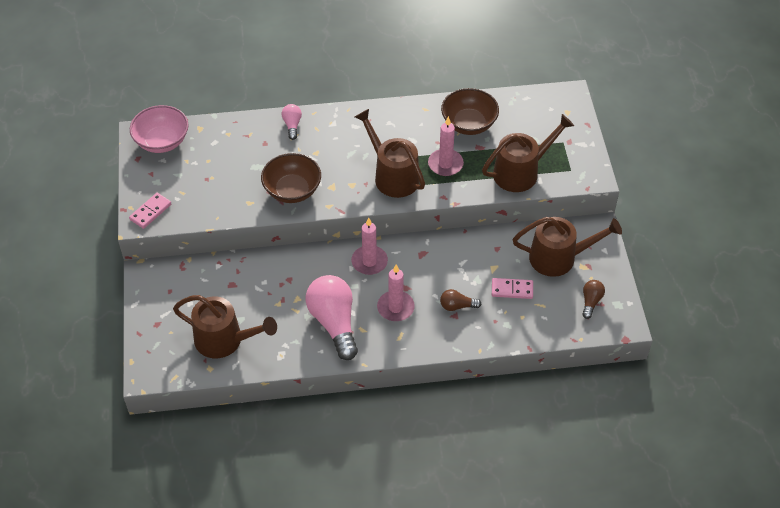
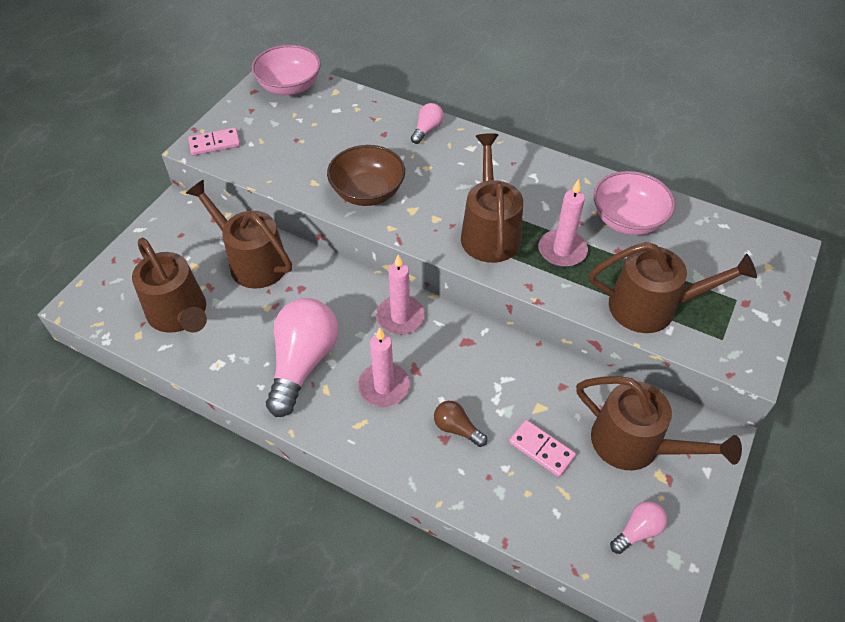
camera: 35 degrees right, 0 degrees up
brown bowl [441,88,499,135] -> pink bowl [593,171,675,235]
brown light bulb [582,280,605,319] -> pink light bulb [610,501,667,554]
none -> brown watering can [186,180,292,289]

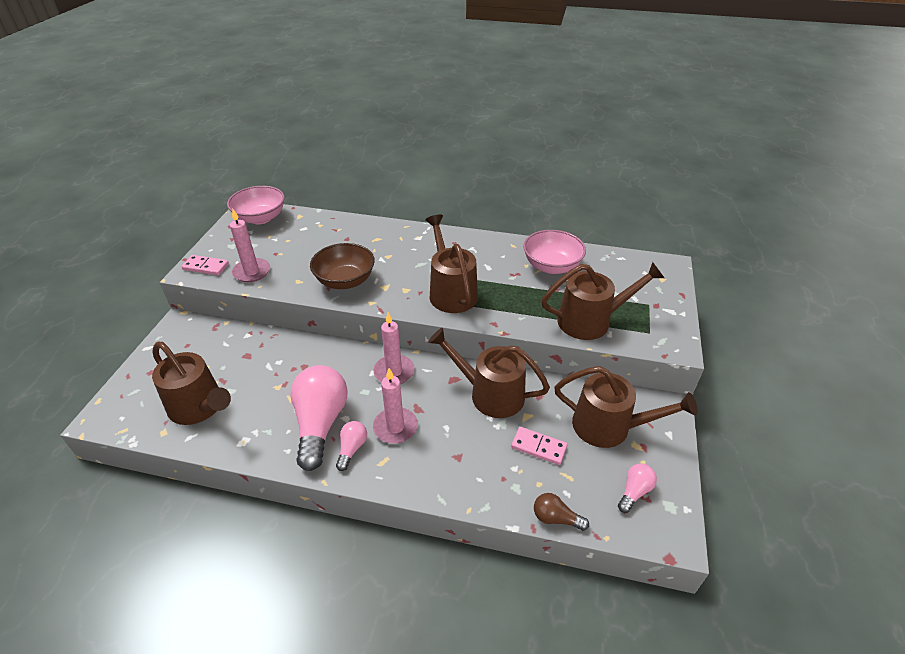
camera: 15 degrees left, 10 degrees down
brown watering can [186,180,292,289] -> brown watering can moved to [428,328,550,418]
pink domino [188,128,240,156] -> pink domino turned 45 degrees clockwise [181,255,229,275]
pink light bulb [411,103,444,144] -> pink light bulb moved to [336,421,367,471]
brown light bulb [434,401,487,447] -> brown light bulb moved to [534,493,589,531]
pink candle [539,179,588,267] -> pink candle moved to [230,209,270,282]

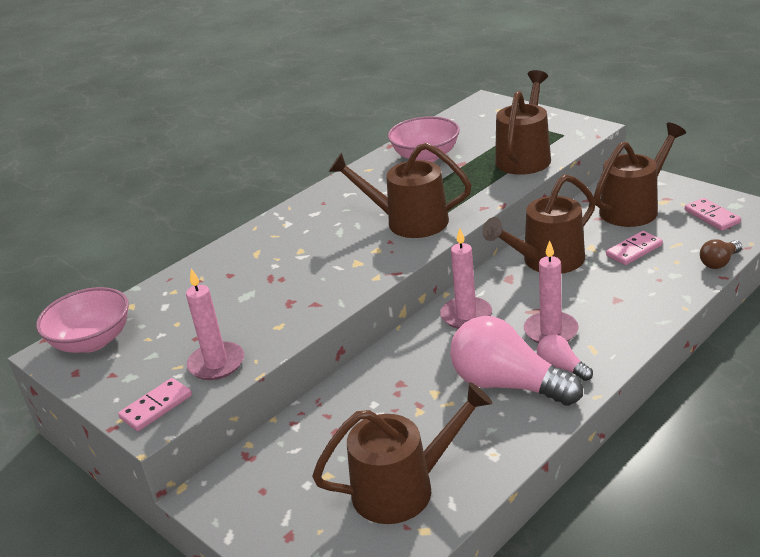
camera: 55 degrees left, 10 degrees down
brown bowl [310,243,375,289] -> none
pink light bulb [618,464,657,513] -> pink domino [685,198,741,231]

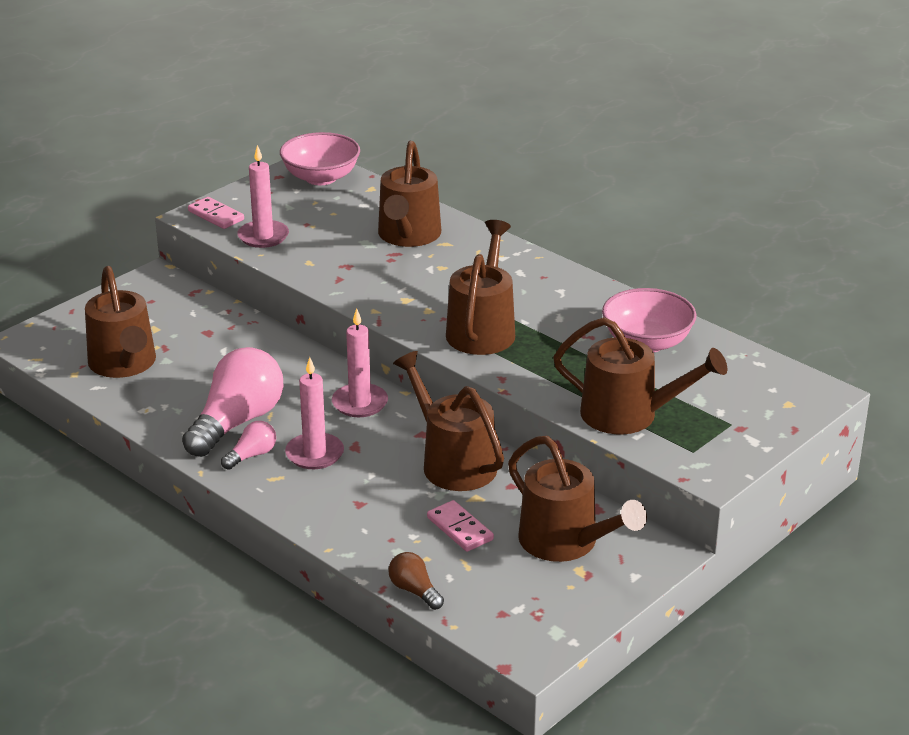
camera: 85 degrees right, 0 degrees up
pink domino [685,198,741,231] -> none
none -> brown watering can [378,141,441,247]

